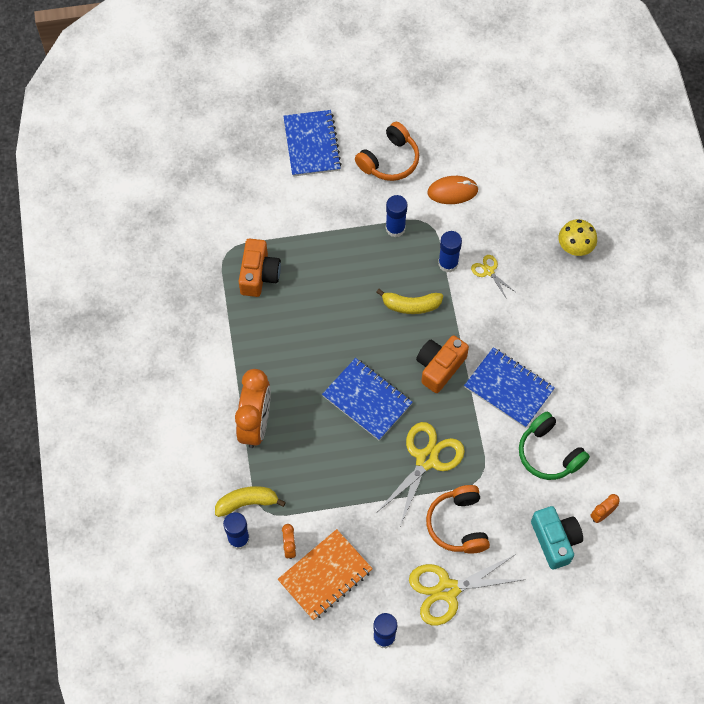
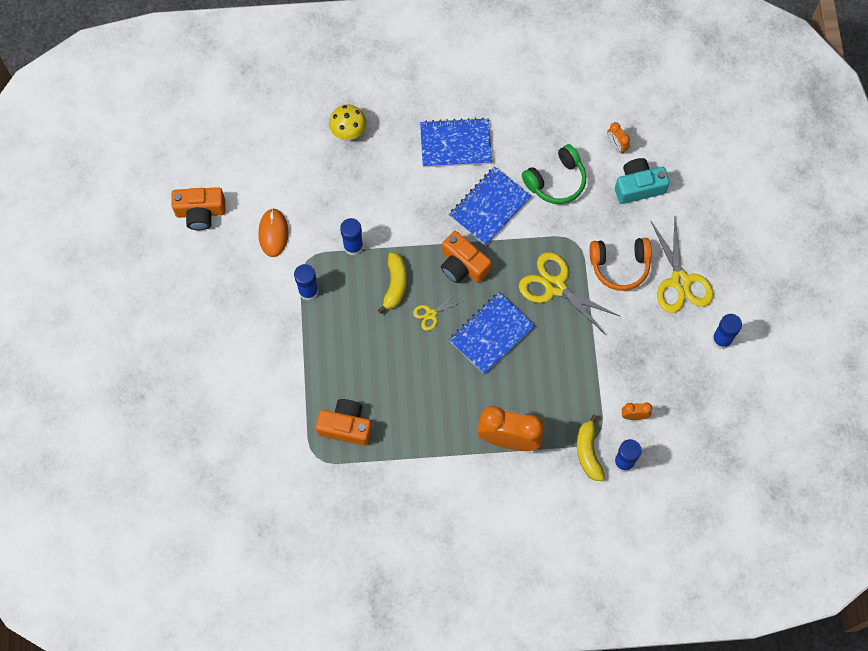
camera: 85 degrees left, 5 degrees up
orange notebook [278,529,373,620] -> none
blue notebook [283,110,342,177] -> blue notebook moved to [420,117,492,167]
orange headphones [355,122,419,181] -> none
yellow scissors [471,255,515,299] -> yellow scissors moved to [413,294,464,331]
none -> orange camera [172,187,225,230]

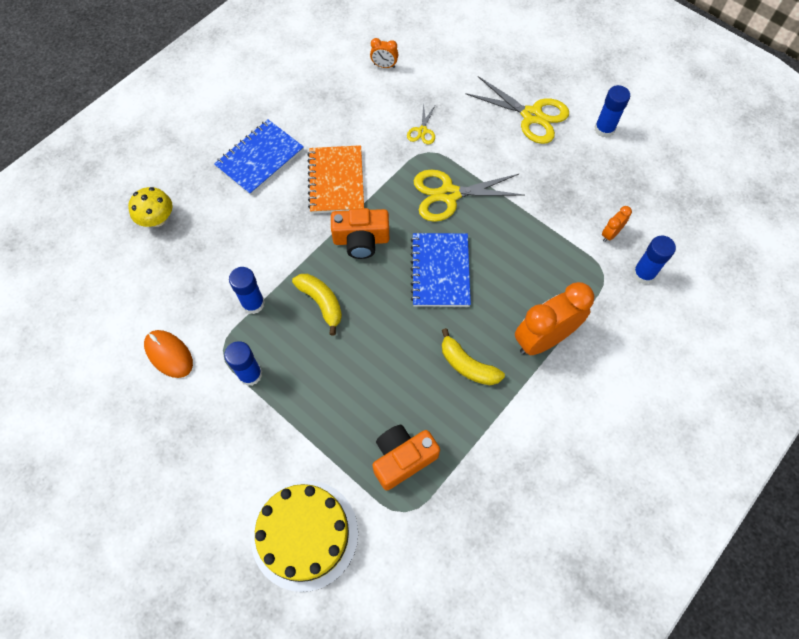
camera: 45 degrees left, 5 degrees down
orange camera [172,187,225,230] -> none
yellow scissors [413,294,464,331] -> yellow scissors moved to [407,102,436,145]
blue notebook [449,167,531,246] -> orange notebook [307,145,364,214]
green headphones [522,144,586,204] -> none
yellow banana [577,414,605,481] -> yellow banana moved to [442,328,505,385]
orange headphones [590,238,652,291] -> none
turquoise camera [615,158,670,204] -> none
none -> yellow cake [251,480,358,592]

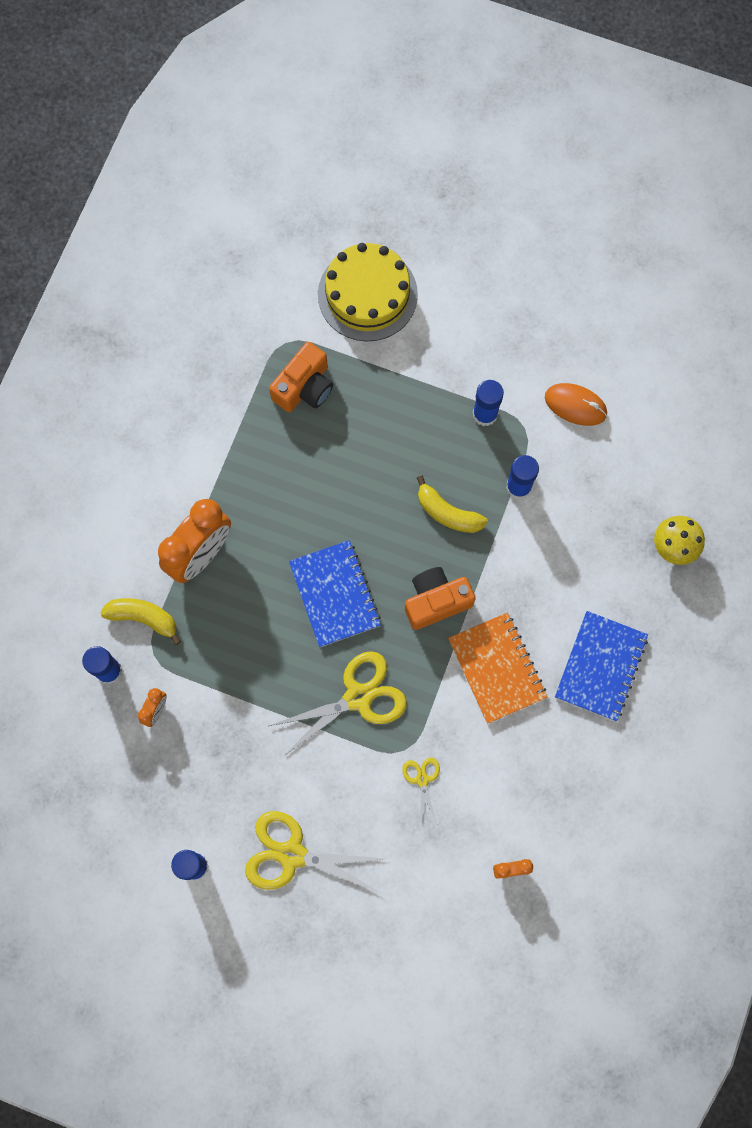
camera: 160 degrees right, 10 degrees up
yellow banana [442,328,505,385] -> yellow banana moved to [100,598,181,645]

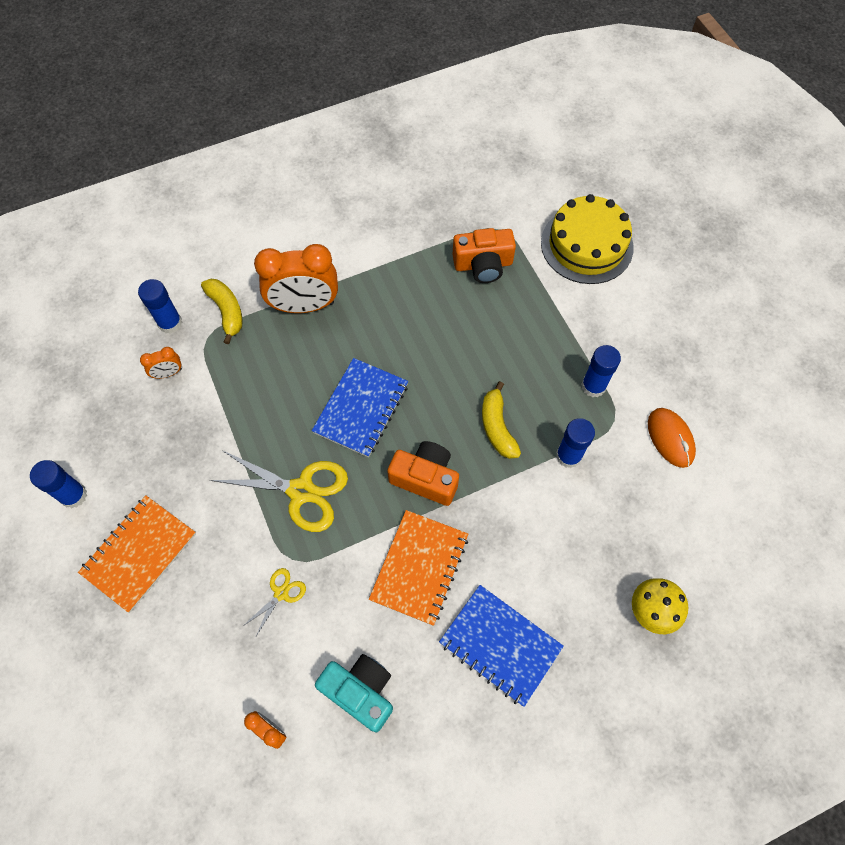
camera: 45 degrees right, 10 degrees down
yellow scissors [245,811,385,892] -> orange notebook [78,496,196,612]
blue notebook [555,611,648,721] -> blue notebook turned 60 degrees clockwise [439,585,564,707]
none -> turquoise camera [315,654,393,732]

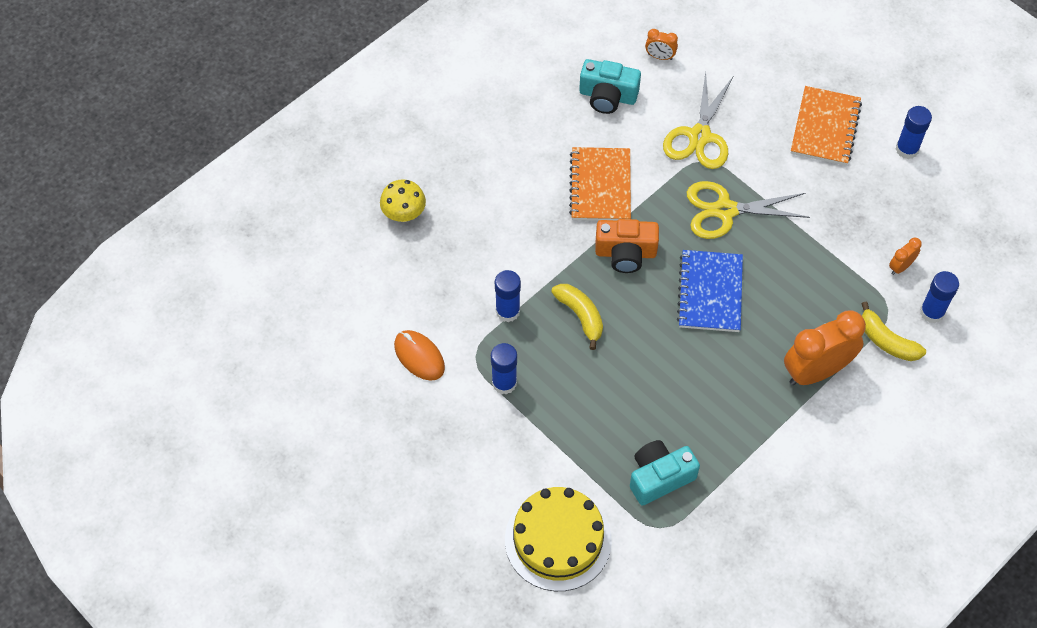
camera: 160 degrees right, 5 degrees down
yellow scissors [243,568,306,638] -> yellow scissors [663,72,733,169], size x2.03
blue notebook [439,585,564,707] -> none
orange camera [452,228,516,283] -> turquoise camera [630,440,700,506]

